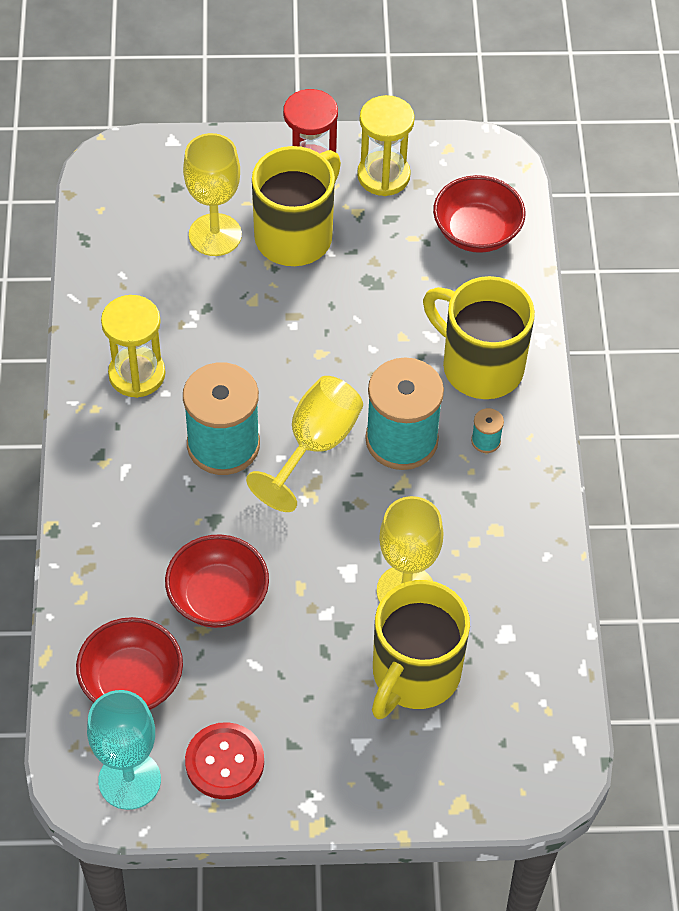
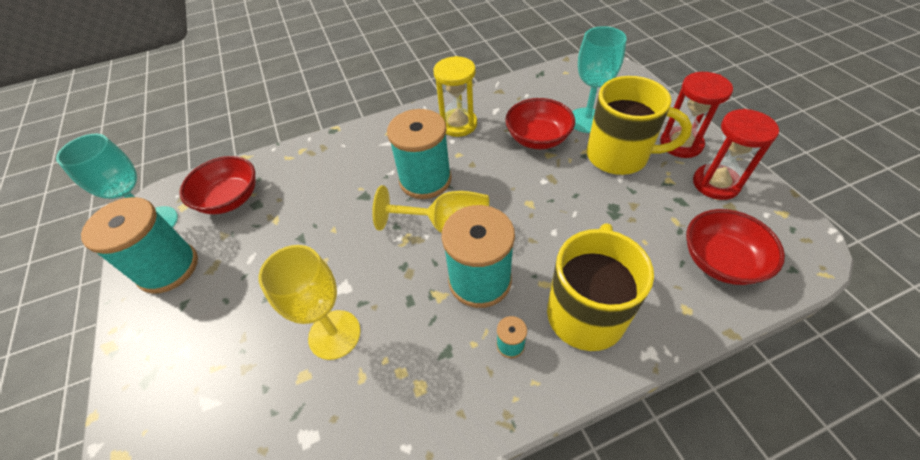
camera: 75 degrees right, 5 degrees down
red bowl [165,534,269,628] -> red bowl moved to [505,98,575,149]
yellow goblet [183,133,242,256] -> turquoise goblet [572,26,627,133]
red button [185,722,264,799] -> turquoise spool [81,197,198,294]
yellow hourglass [357,95,415,196] -> red hourglass [693,109,779,200]
yellow mug [372,580,470,719] -> none

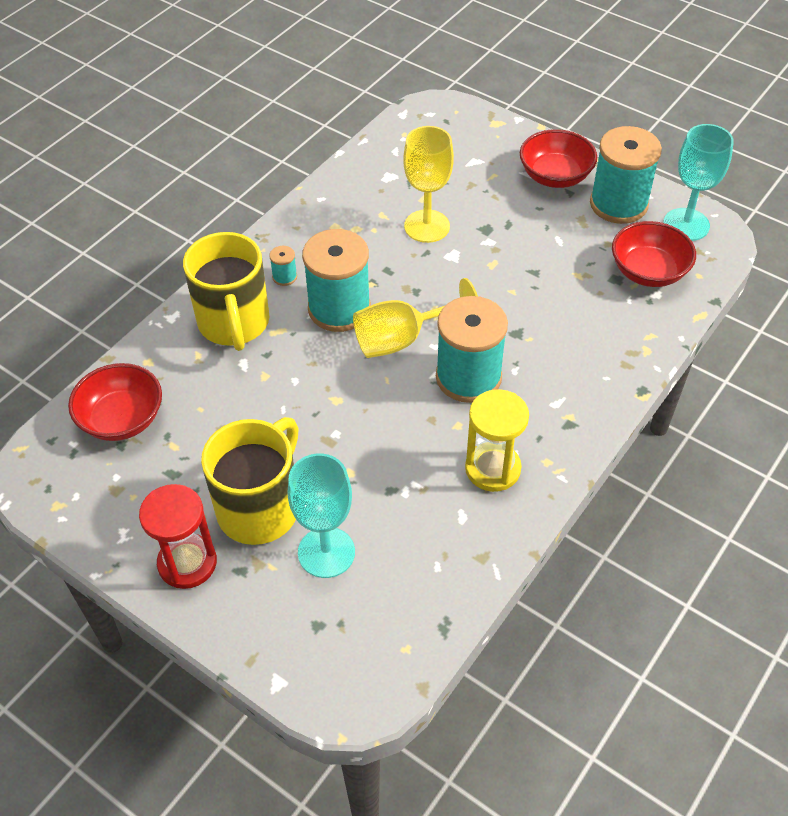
camera: 145 degrees right, 0 degrees up
red bowl [505,98,575,149] -> red bowl moved to [520,129,597,188]
yellow mug [587,76,692,175] -> yellow mug turned 135 degrees clockwise [201,417,299,545]
red hourglass [693,109,779,200] -> none

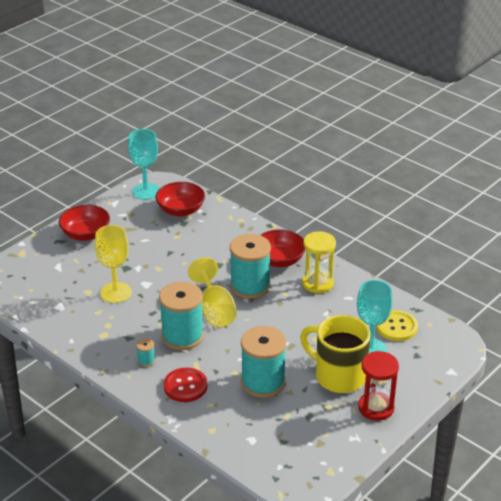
camera: 85 degrees left, 15 degrees down
red bowl [68,363,162,441] -> red bowl moved to [261,229,306,267]
yellow mug [183,232,269,351] -> red button [164,368,208,402]
turquoise spool [590,126,662,224] -> turquoise spool moved to [241,326,286,398]
none -> yellow button [376,310,418,341]

